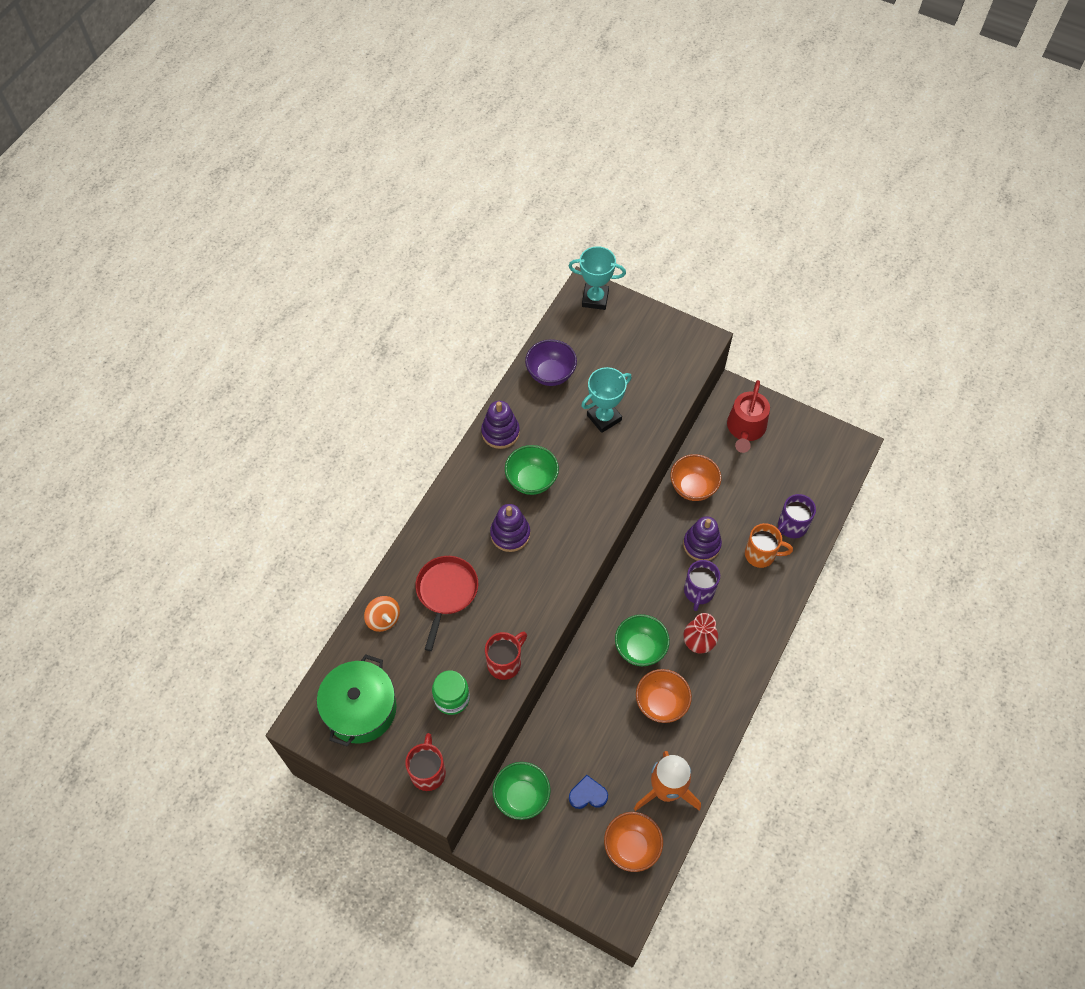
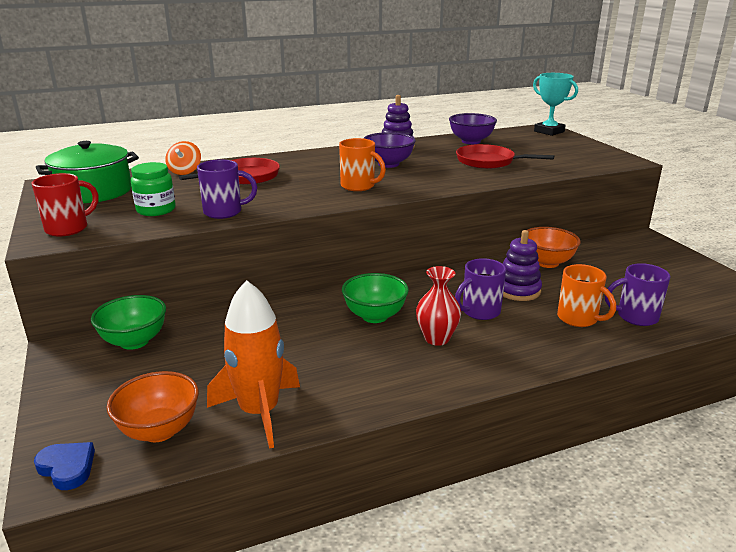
camera: 40 degrees right, 35 degrees down
red mug [485,632,527,680] -> purple mug [197,159,257,219]
purple stacking toy [490,504,530,552] -> none
green bowl [505,445,559,495] -> purple bowl [363,132,416,168]
blue heart [569,775,608,809] -> blue heart moved to [34,442,95,490]
turquoise trophy [581,367,632,433] -> red pan [456,144,554,169]
orange bowl [636,669,692,723] -> none
red watering can [727,380,770,453] -> none
none -> orange mug [339,138,386,191]

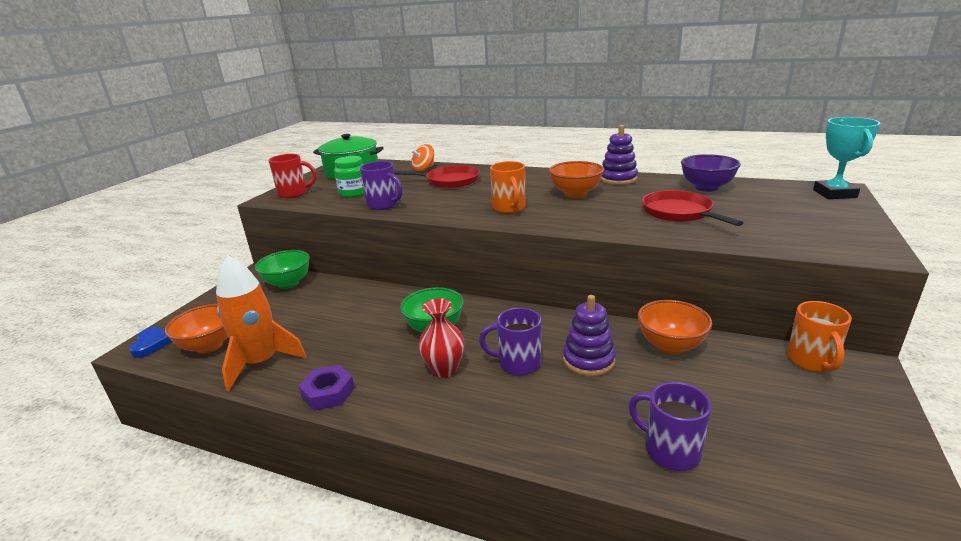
camera: 45 degrees right, 0 degrees up
purple bowl [363,132,416,168] -> orange bowl [549,161,604,198]
orange mug [557,264,616,327] -> orange mug moved to [787,301,852,372]
none -> purple nut [299,365,355,411]

